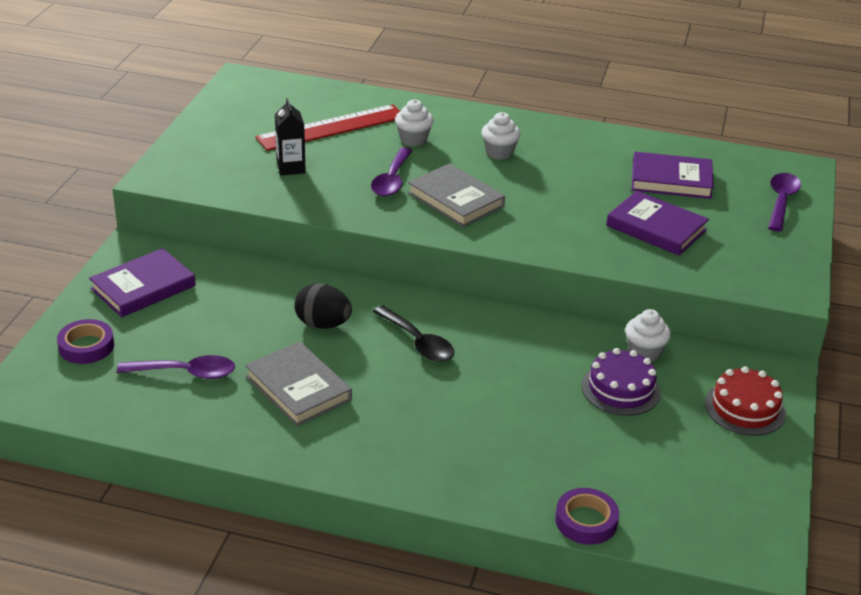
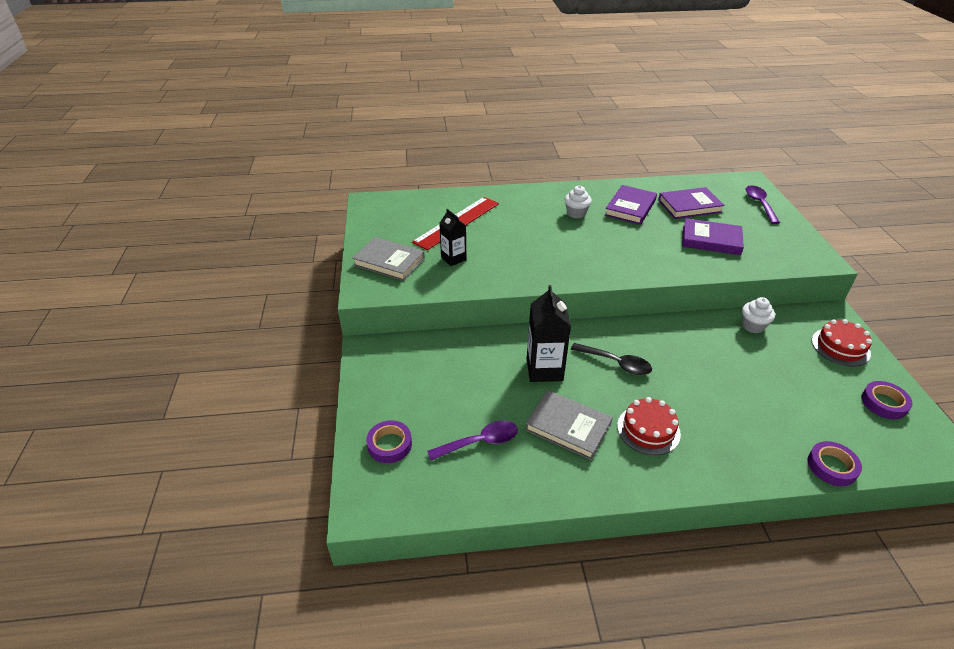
camera: 20 degrees left, 5 degrees up
purple book [89,248,196,317] -> purple book moved to [605,185,657,225]
black egg [295,283,352,329] -> black carton [527,285,571,382]
purple spoon [371,147,413,196] -> none
white cupcake [395,99,434,146] -> none
grey book [408,163,505,227] -> grey book moved to [352,237,425,281]
purple cake [582,348,661,416] -> none
none -> red cake [617,397,681,455]
none -> purple tape [861,381,913,419]

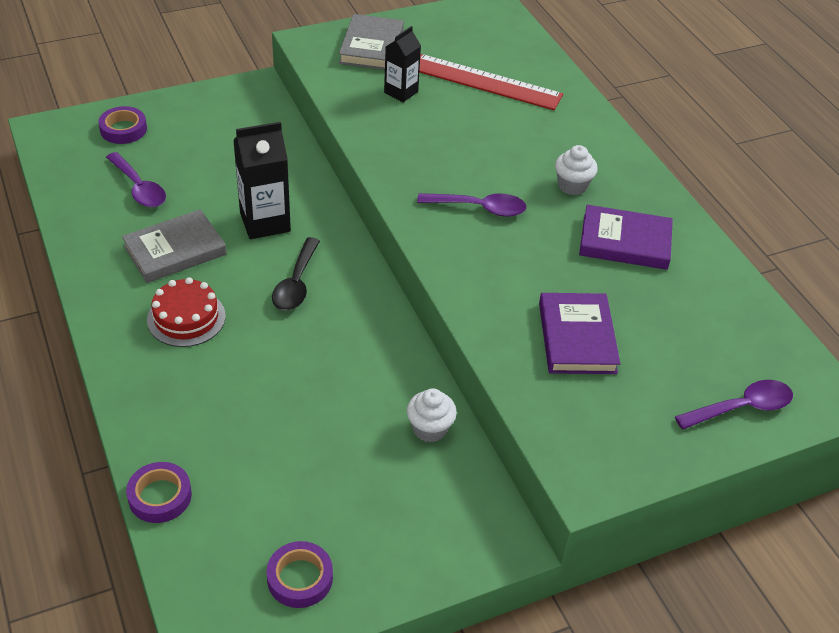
camera: 70 degrees right, 5 degrees up
grey book [525,390,613,460] -> grey book turned 45 degrees clockwise [122,209,227,283]
purple book [658,187,725,219] -> none
red cake [812,319,872,366] -> none
none -> purple spoon [417,193,527,217]

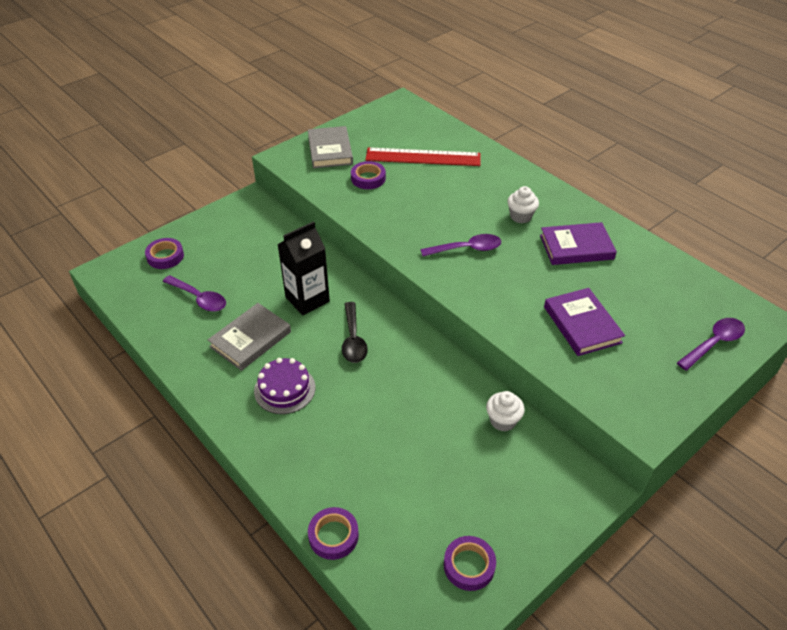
camera: 15 degrees left, 0 degrees up
red cake [147,277,226,347] -> purple cake [254,358,315,414]
black carton [384,26,421,102] -> purple tape [351,161,386,189]

